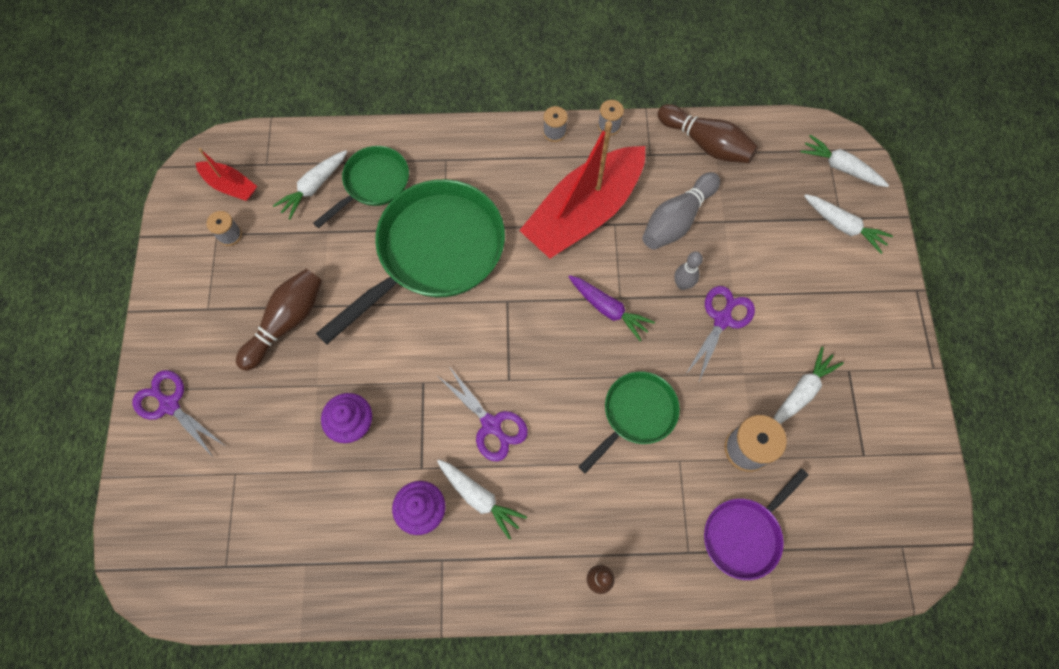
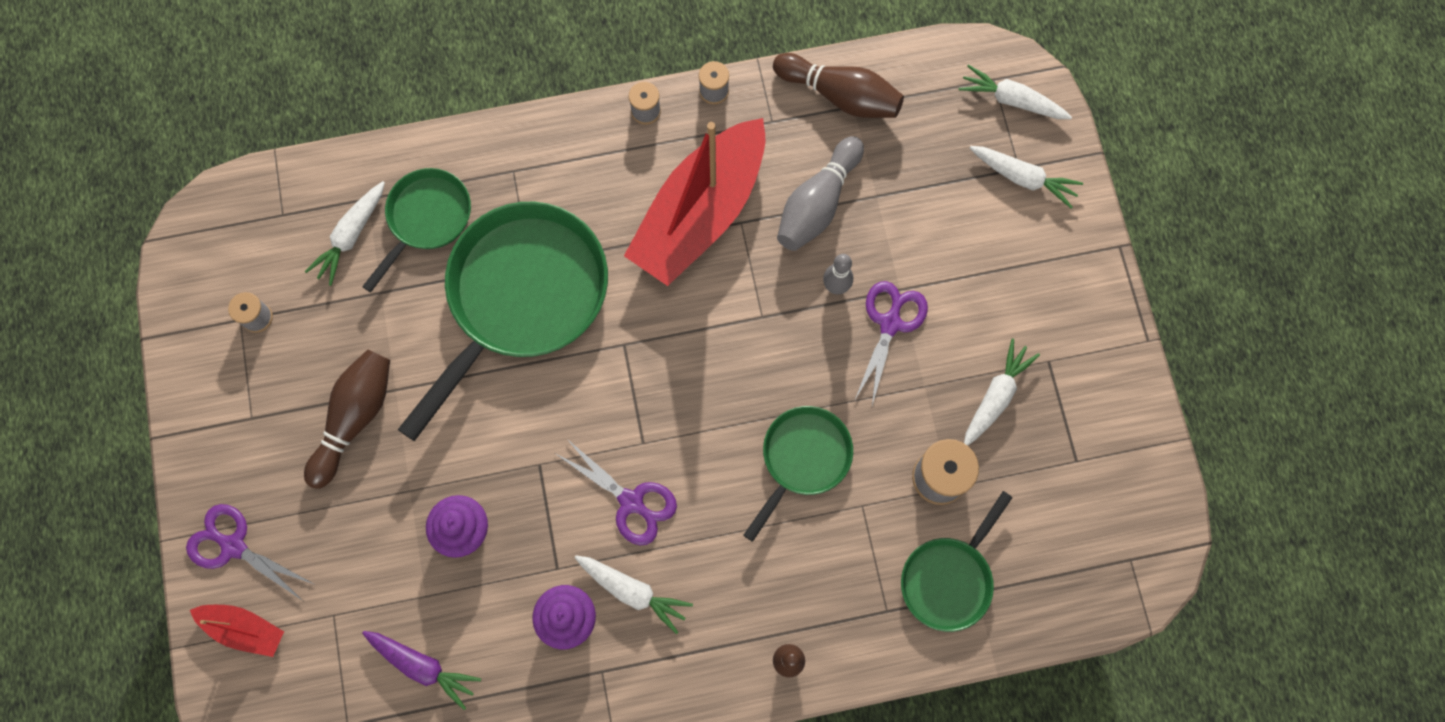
camera: 10 degrees left, 5 degrees up
red boat [195,148,257,201] -> red boat moved to [190,605,284,657]
purple carrot [569,275,655,341] -> purple carrot moved to [362,631,481,710]
purple pan [704,468,808,580] -> green pan [901,491,1013,632]

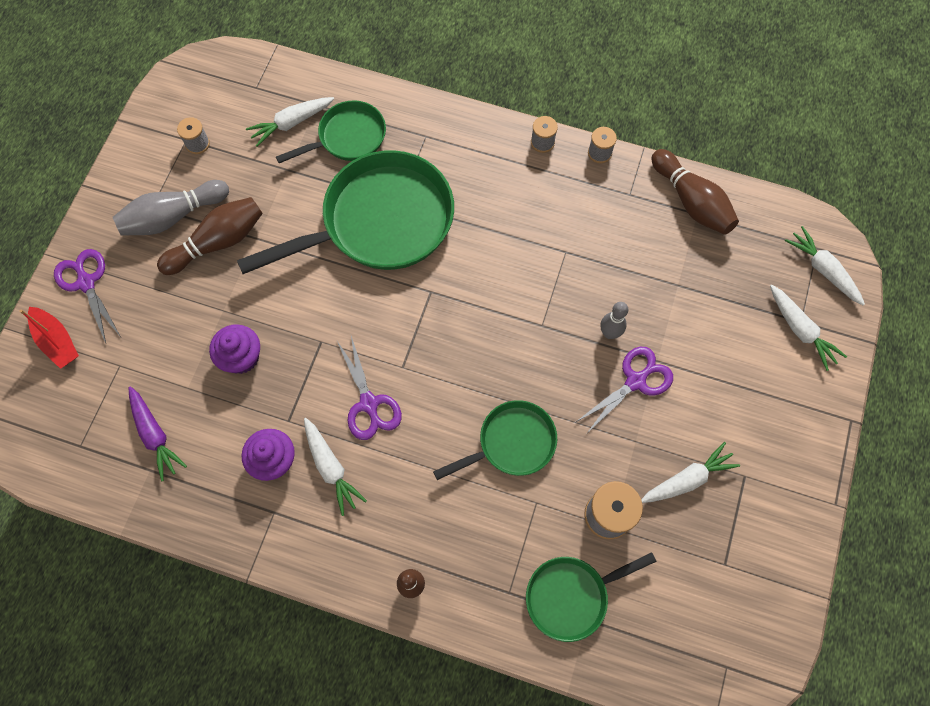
camera: 30 degrees right, 5 degrees down
red boat [624,118,766,286] -> none
grey bowling pin [777,136,864,251] -> grey bowling pin moved to [113,180,229,236]

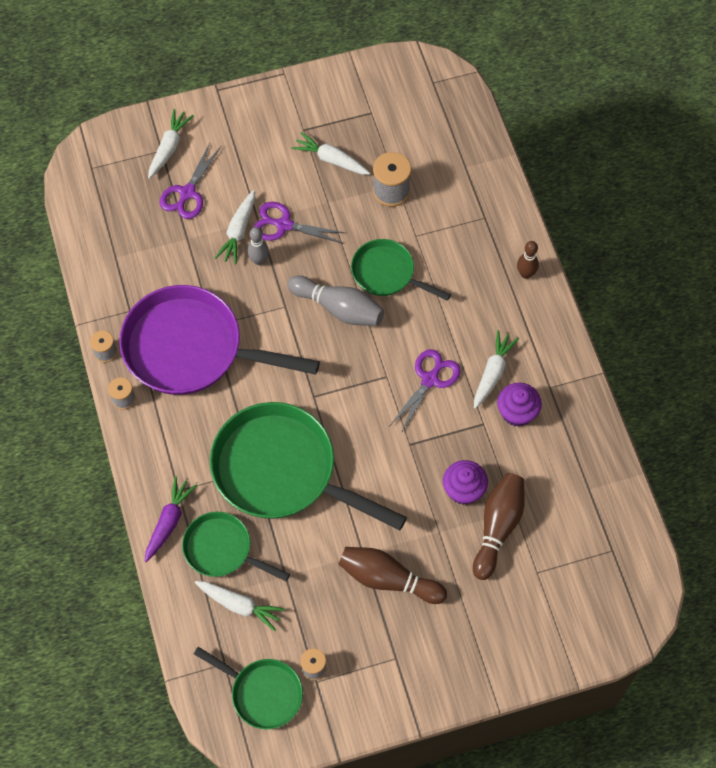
camera: 125 degrees left, 5 degrees down
red boat [19,307,79,369] -> none
purple scissors [54,249,121,343] -> purple scissors moved to [160,143,221,219]
grey bowling pin [113,180,229,236] -> grey bowling pin moved to [288,275,384,326]
purple carrot [128,386,187,481] -> purple carrot moved to [145,476,197,562]
green pan [526,552,657,642] -> green pan moved to [194,647,303,729]
brown bowling pin [651,149,739,235] -> brown bowling pin moved to [473,473,525,580]
white carrot [785,226,865,305] -> white carrot moved to [215,190,255,264]
none -> purple pan [119,285,320,395]

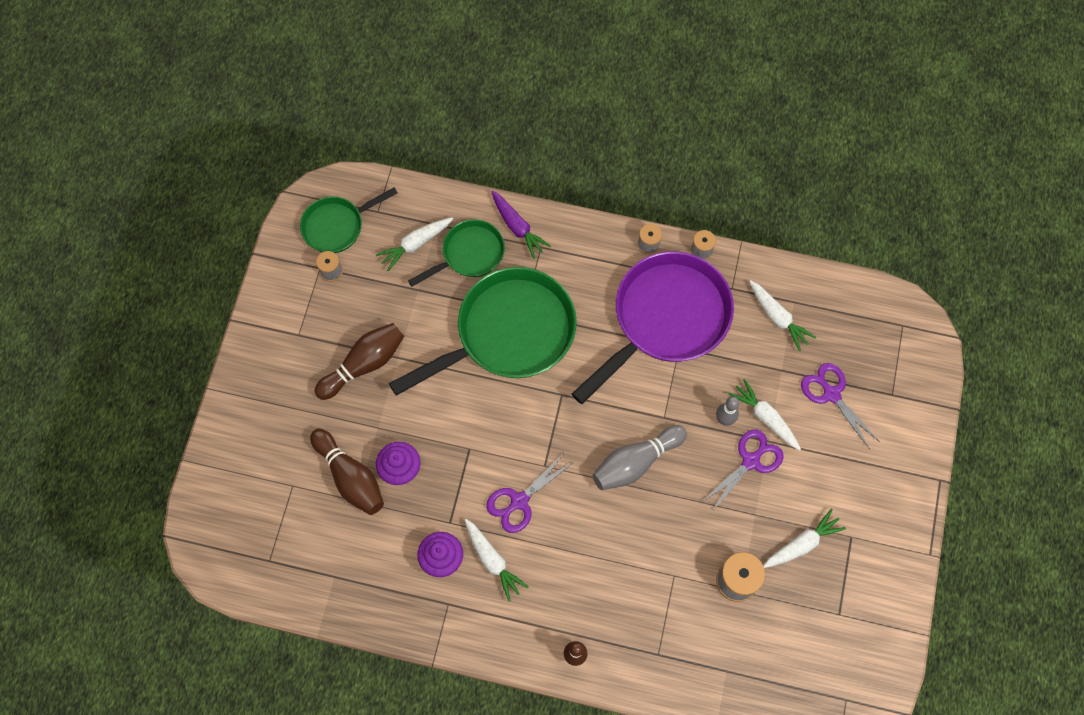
camera: 120 degrees right, 5 degrees up
white carrot [148,109,194,179] -> white carrot moved to [749,280,816,351]
green pan [351,239,451,301] -> none
purple scissors [390,349,461,433] -> purple scissors turned 75 degrees clockwise [486,452,572,533]

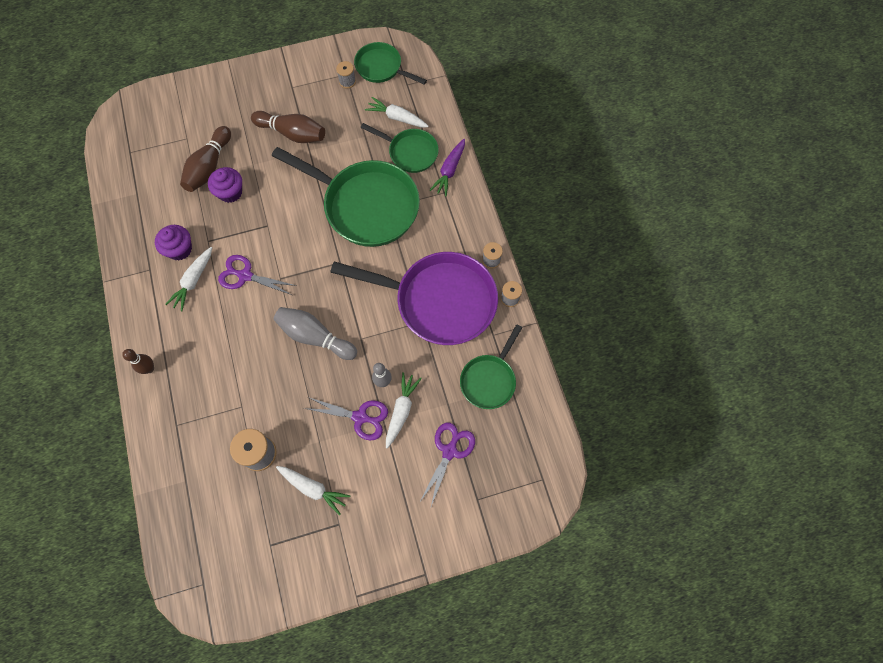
camera: 60 degrees right, 0 degrees up
white carrot [749,280,816,351] -> green pan [460,324,522,409]

